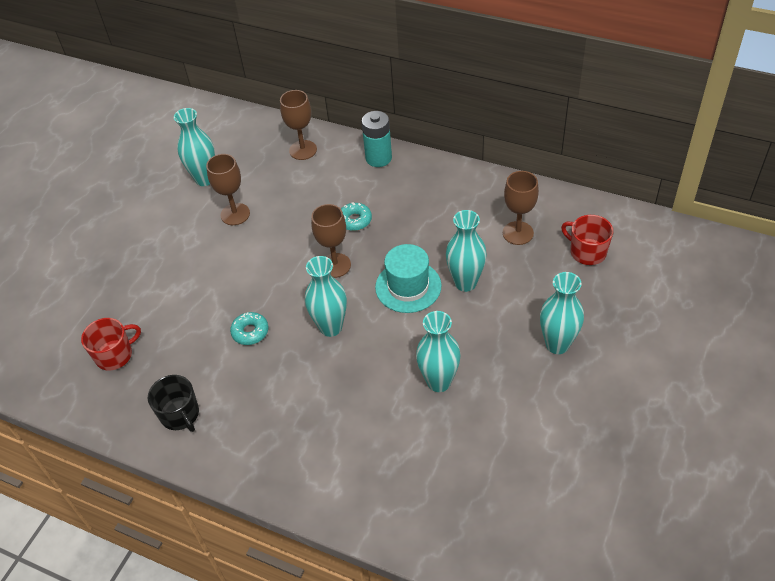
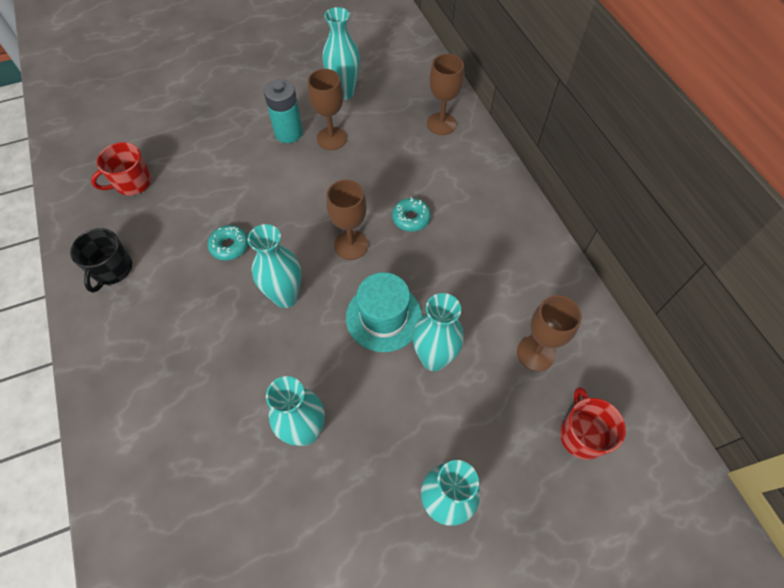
camera: 40 degrees right, 10 degrees up
red mug [81,318,141,371] -> red mug turned 135 degrees clockwise [91,142,152,196]
turquoise battery [361,111,392,167] -> turquoise battery moved to [264,79,303,143]

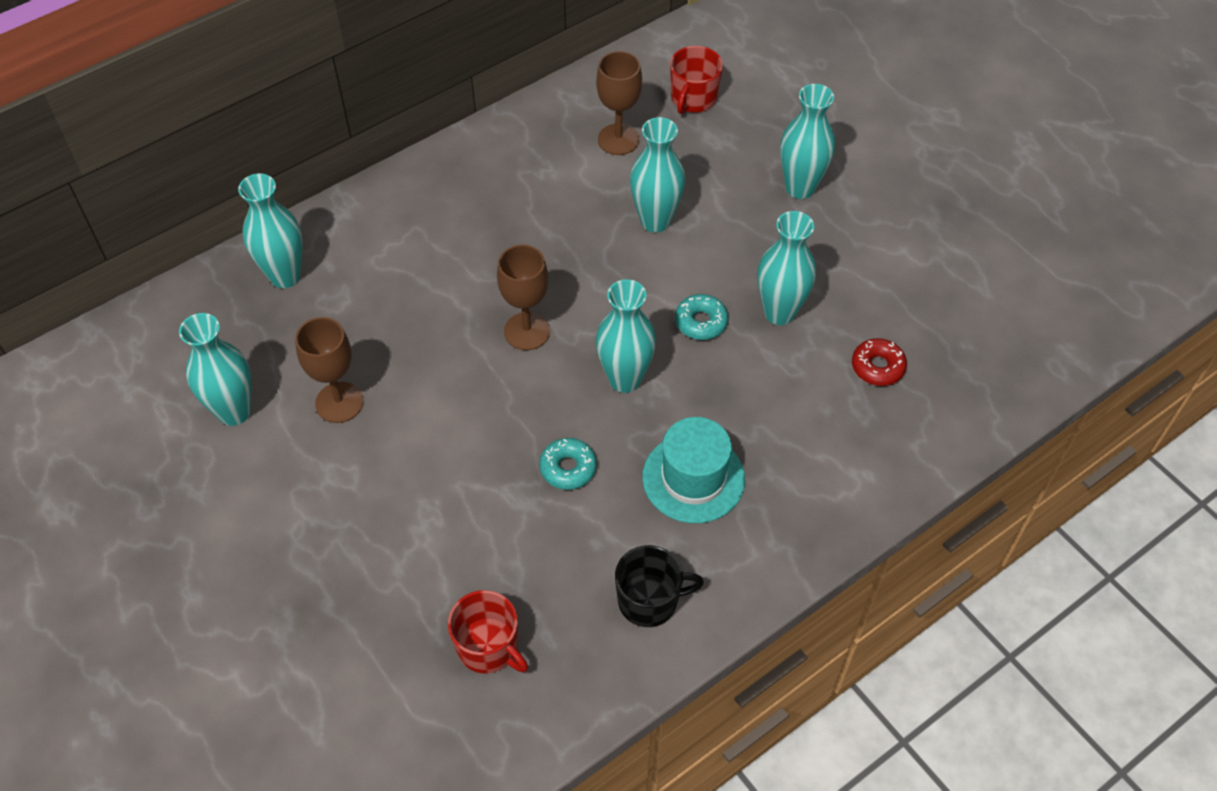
camera: 105 degrees left, 5 degrees down
turquoise battery [264,79,303,143] -> none
turquoise hat [346,272,422,352] -> turquoise hat moved to [642,417,745,523]
turquoise donut [392,198,431,232] -> turquoise donut moved to [675,294,728,340]
brown goblet [427,54,464,135] -> turquoise vase [238,173,303,288]
red mug [560,387,626,460] -> red mug turned 45 degrees counterclockwise [670,46,723,114]
none -> red donut [852,338,907,386]

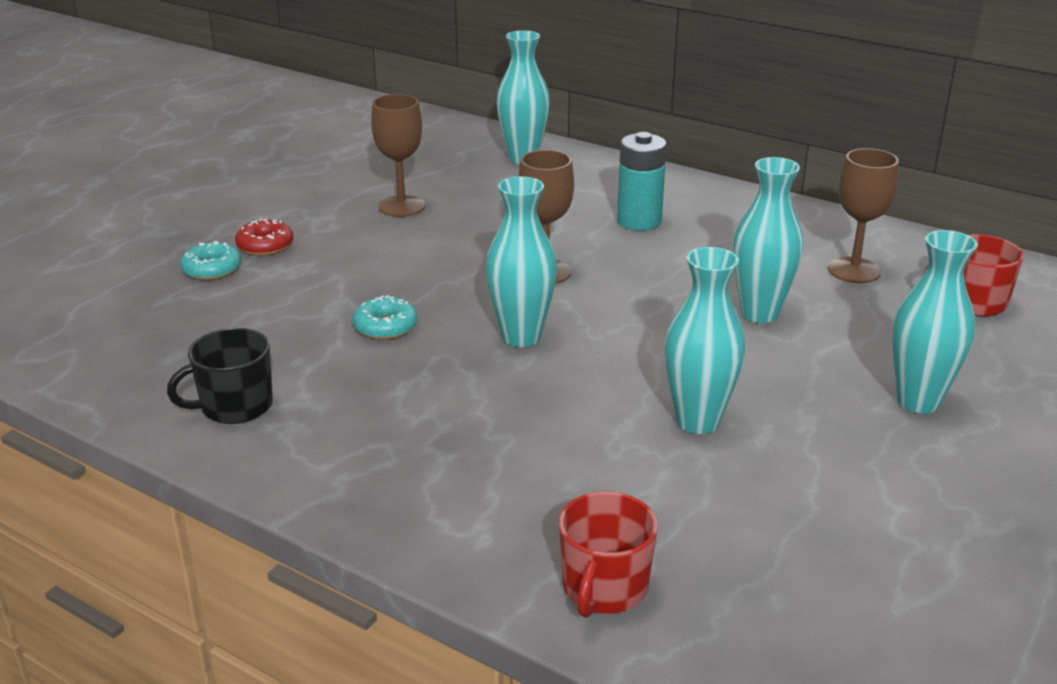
camera: 70 degrees right, 25 degrees down
turquoise vase [179,313,252,426] -> none
red mug [448,590,528,674] -> red mug moved to [559,491,658,618]
black mug [615,545,704,627] -> black mug turned 90 degrees clockwise [167,328,273,424]
turquoise hat [642,417,745,523] -> none
turquoise donut [675,294,728,340] -> turquoise donut moved to [180,241,241,280]
red donut [852,338,907,386] -> red donut moved to [235,219,293,256]
none -> turquoise battery [617,132,667,231]

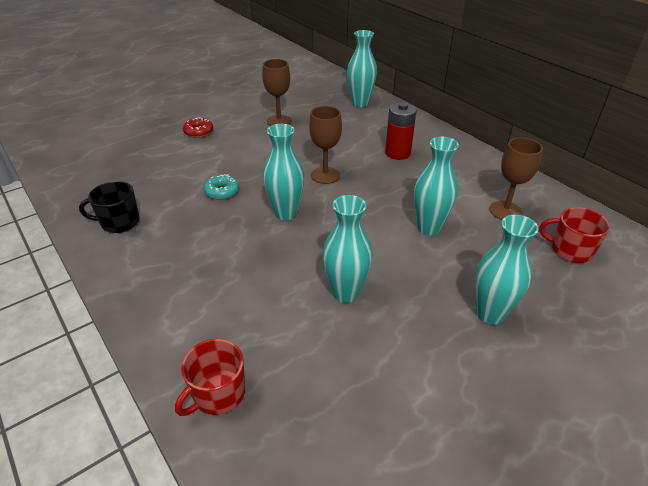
camera: 20 degrees right, 10 degrees up
turquoise donut [180,241,241,280] -> none
turquoise battery [617,132,667,231] -> red battery [385,102,417,160]

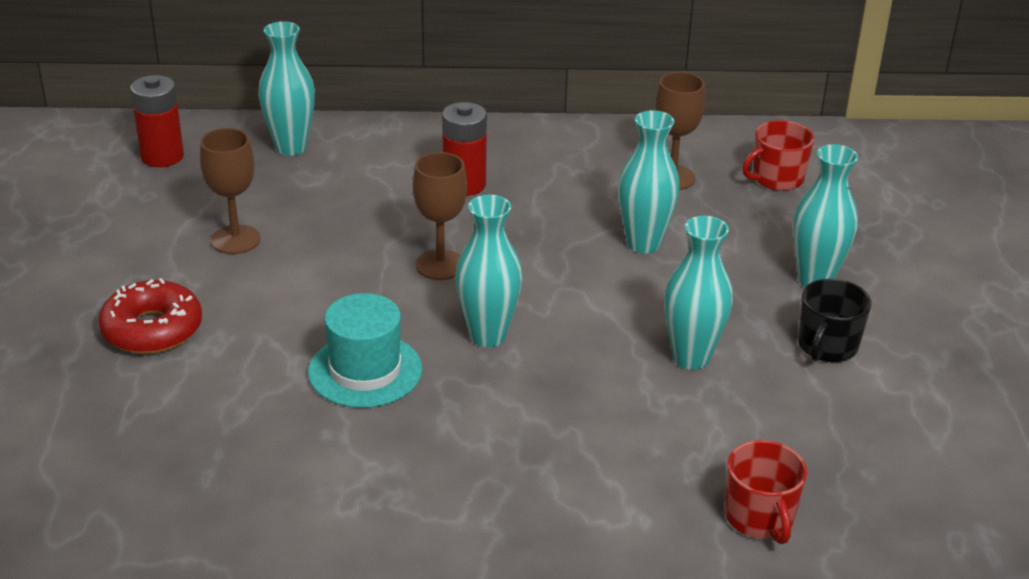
camera: 55 degrees left, 5 degrees down
black mug [79,181,139,233] -> black mug moved to [798,279,871,362]
red donut [183,117,213,138] -> red donut [98,278,202,354], size x1.63
turquoise donut [204,174,239,200] -> turquoise hat [308,293,422,408]
none -> red battery [130,75,184,167]

